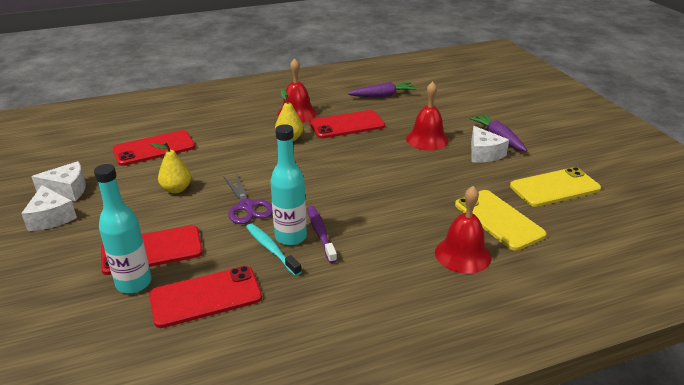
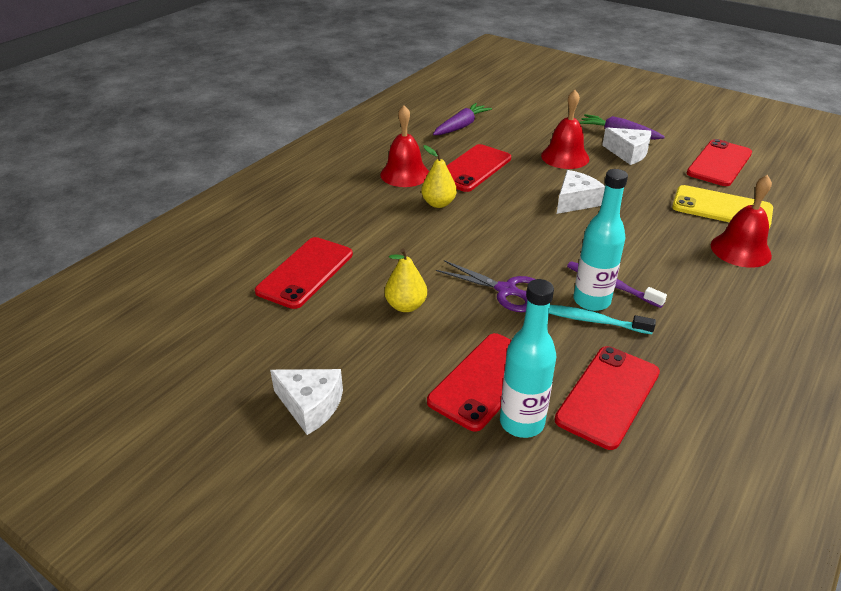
camera: 35 degrees left, 5 degrees up
white cheese [31,161,86,201] -> white cheese moved to [557,170,605,214]
yellow phone [510,167,601,207] -> red phone [686,139,752,186]

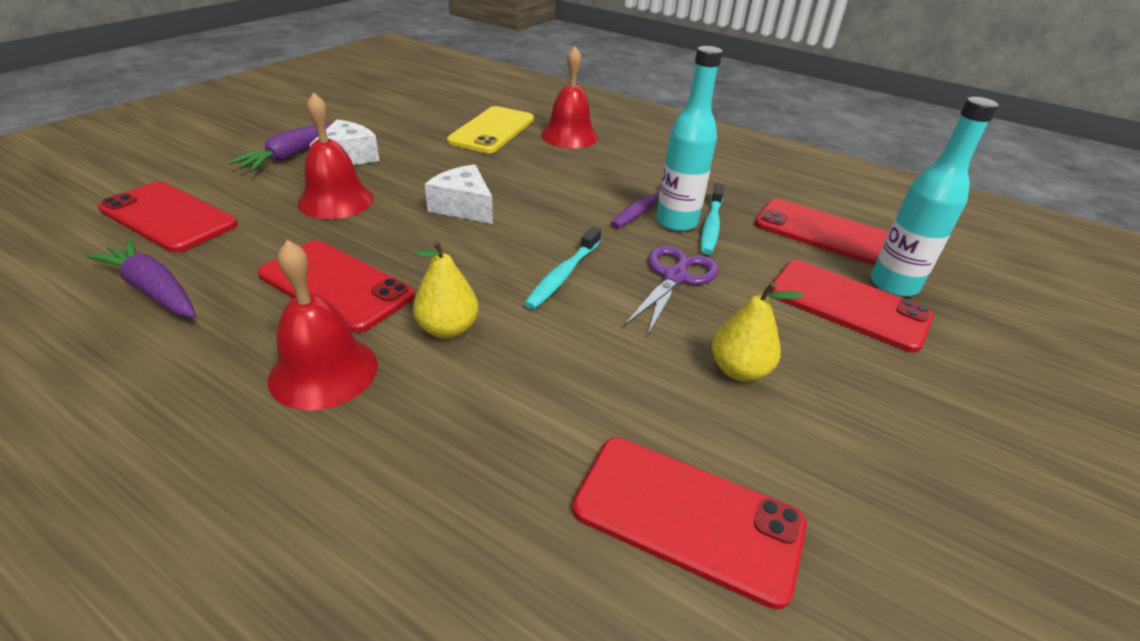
camera: 95 degrees left, 0 degrees up
white cheese [270,369,343,435] -> none
red phone [686,139,752,186] -> red phone moved to [98,181,238,253]
none -> turquoise toothbrush [524,227,601,310]

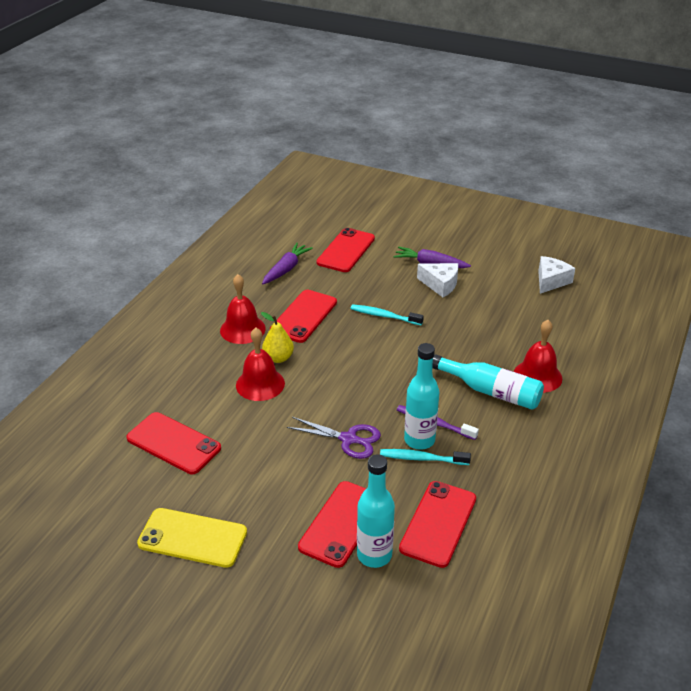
camera: 85 degrees right, 0 degrees up
red bell [297,92,374,219] -> red bell moved to [236,328,285,401]
white cheese [425,165,493,224] -> white cheese moved to [538,256,575,294]
yellow phone [447,106,534,153] -> yellow phone moved to [137,508,247,568]
turquoise toothbrush [524,227,601,310] -> turquoise toothbrush moved to [350,304,424,325]
red phone [572,437,807,610] -> red phone turned 75 degrees counterclockwise [126,412,221,474]
yellow pear [712,282,804,382] -> none
none -> turquoise bottle [432,354,544,410]

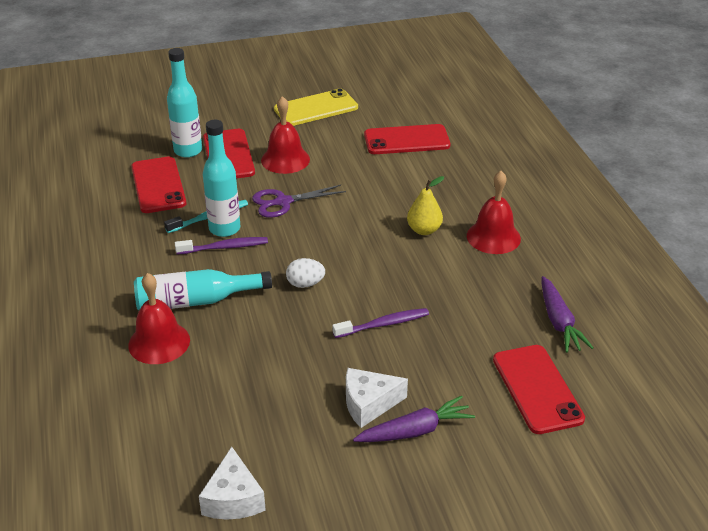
camera: 140 degrees right, 0 degrees up
red bell [236,328,285,401] -> red bell moved to [261,96,310,174]
red phone [270,290,337,343] -> none
turquoise toothbrush [350,304,424,325] -> purple toothbrush [332,308,429,338]
none -> white egg [286,258,325,288]

